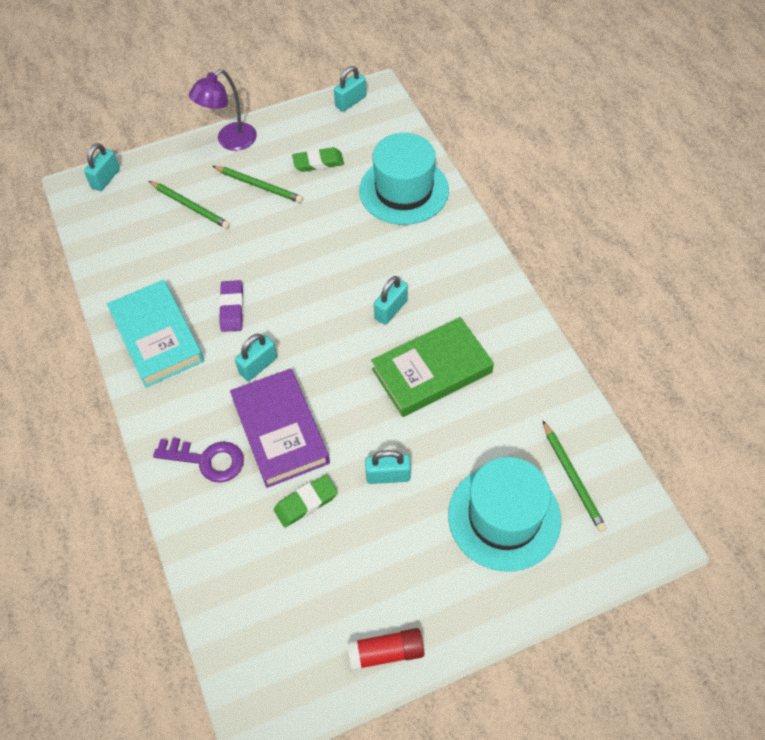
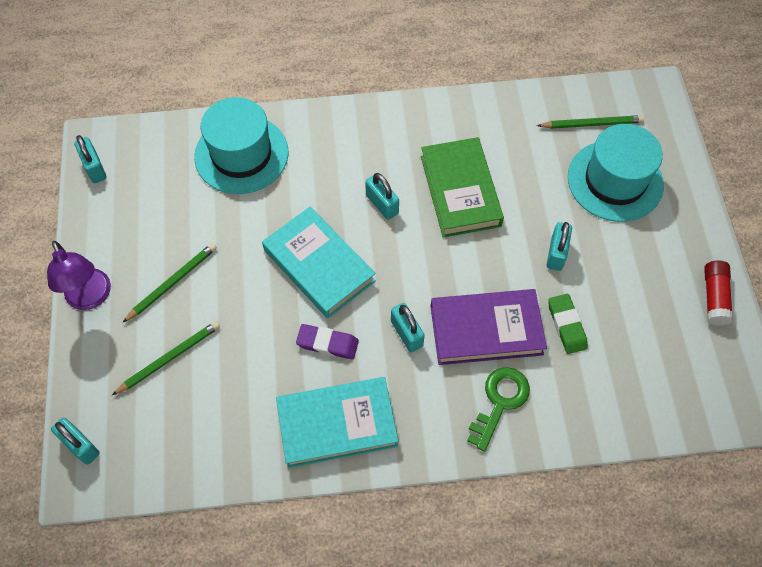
camera: 75 degrees left, 5 degrees up
purple key [153,438,244,483] -> green key [467,367,530,452]
green eraser [292,147,344,172] -> none
none -> turquoise book [262,207,376,318]

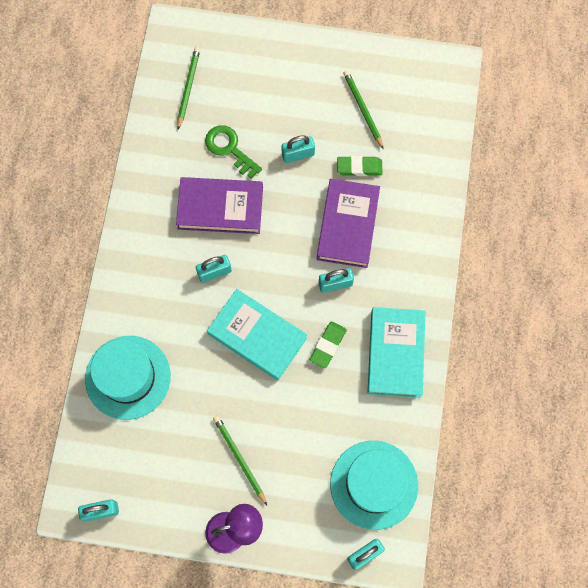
camera: 75 degrees left, 10 degrees up
green pencil [112,321,220,395] -> green pencil moved to [343,70,383,149]
turquoise book [262,207,376,318] -> turquoise book turned 60 degrees clockwise [207,289,307,381]
purple eraser [296,324,359,360] -> green eraser [310,321,347,368]
green book [421,137,504,238] -> purple book [176,177,263,234]
green key [467,367,530,452] -> green key moved to [205,125,262,179]
turquoise padlock [547,222,572,271] -> turquoise padlock turned 45 degrees counterclockwise [281,135,315,163]
turquoise hat [568,124,664,222] -> turquoise hat moved to [330,441,418,530]
red glue stick [704,261,733,326] -> none

